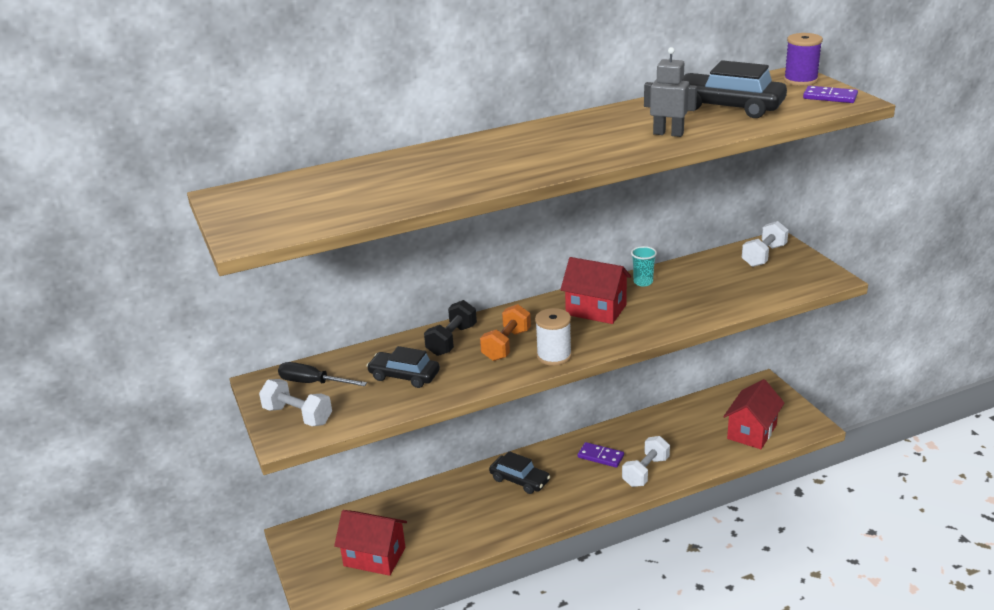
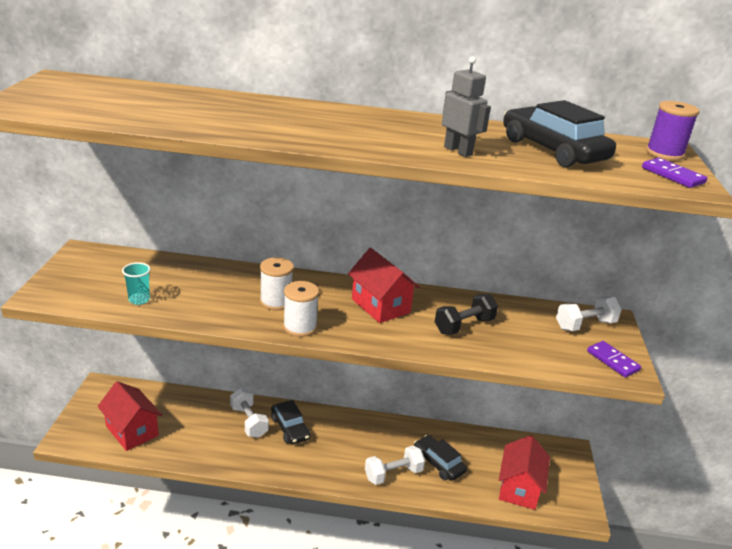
camera: 25 degrees right, 0 degrees up
white dumbbell [259,379,332,426] -> white dumbbell moved to [230,388,269,438]
black screwdriver [278,362,367,386] -> none
black car [367,346,440,388] -> black car moved to [414,435,467,481]
black dumbbell [424,300,477,356] -> black dumbbell moved to [435,294,498,335]
orange dumbbell [480,304,531,361] -> white spool [260,257,294,310]
purple domino [578,442,624,468] -> purple domino moved to [587,341,641,377]
turquoise cup [631,246,657,286] -> turquoise cup moved to [122,262,151,305]
red house [723,379,784,449] -> red house turned 45 degrees counterclockwise [499,435,550,510]

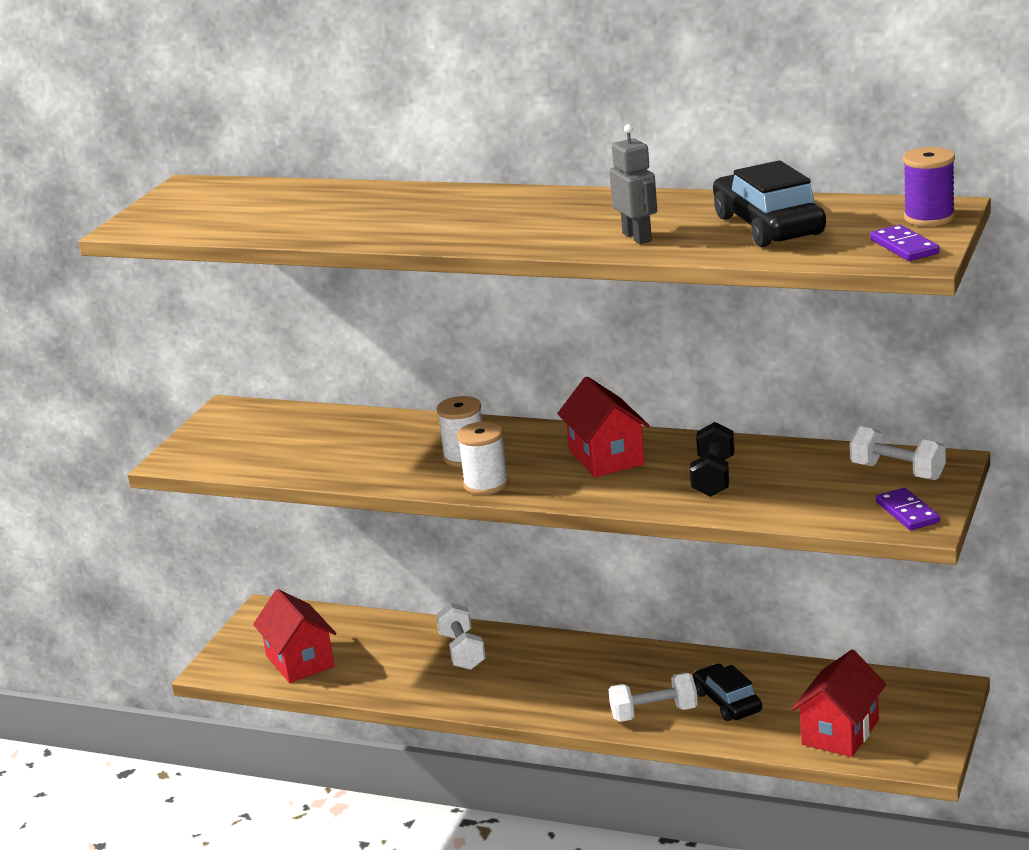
camera: 20 degrees right, 5 degrees down
turquoise cup [122,262,151,305] -> none
black car [271,400,310,444] -> none
black dumbbell [435,294,498,335] -> black dumbbell turned 60 degrees counterclockwise [690,422,735,497]
white dumbbell [556,296,622,331] -> white dumbbell turned 45 degrees clockwise [850,426,946,480]

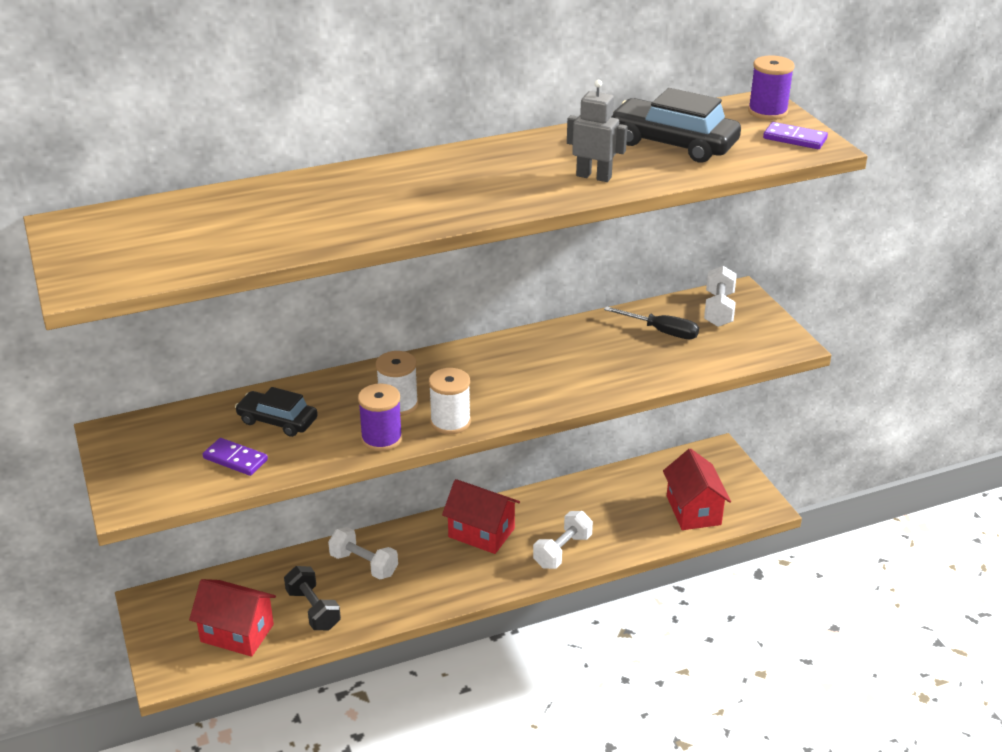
camera: 45 degrees left, 10 degrees up
red house [557,376,650,477] -> red house moved to [442,479,520,554]
black dumbbell [690,422,735,497] -> black dumbbell moved to [284,566,341,630]
black car [693,664,762,721] -> black car moved to [235,387,318,437]
white dumbbell [850,426,946,480] -> white dumbbell turned 75 degrees counterclockwise [704,266,736,327]
purple domino [876,488,940,530] -> purple domino moved to [203,438,268,476]
none -> purple spool [358,383,403,451]
none -> black screwdriver [604,306,699,339]

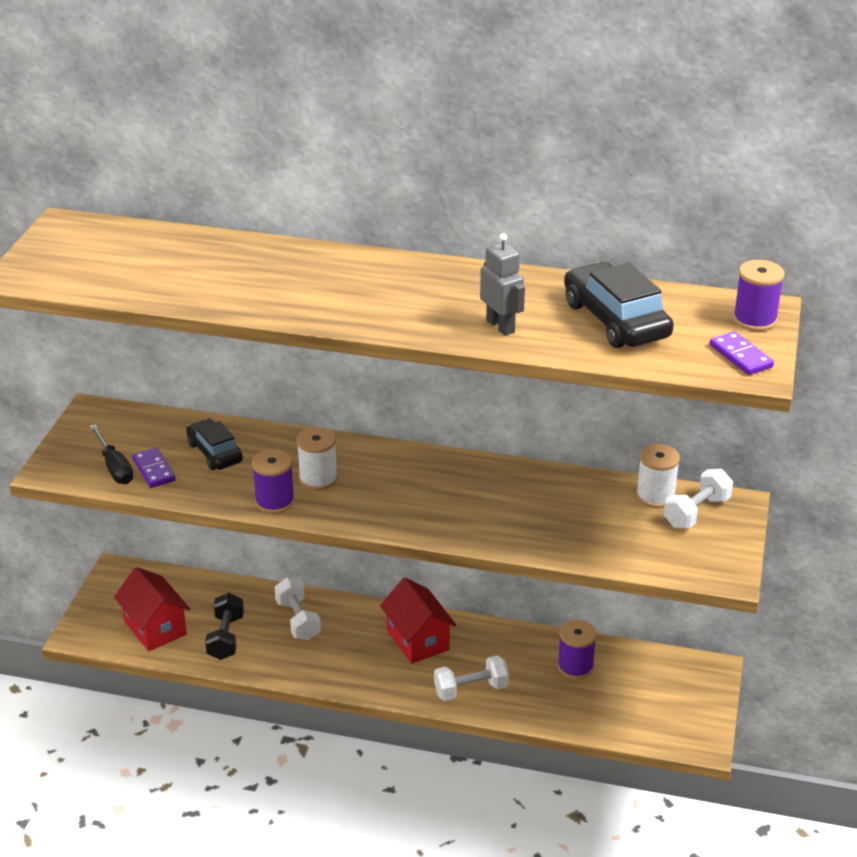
camera: 35 degrees right, 0 degrees up
white spool [429,368,471,434] -> white spool moved to [636,444,680,508]
black screwdriver [604,306,699,339] -> black screwdriver moved to [90,424,133,484]
red house [663,449,731,530] -> none
none -> purple spool [557,620,597,680]

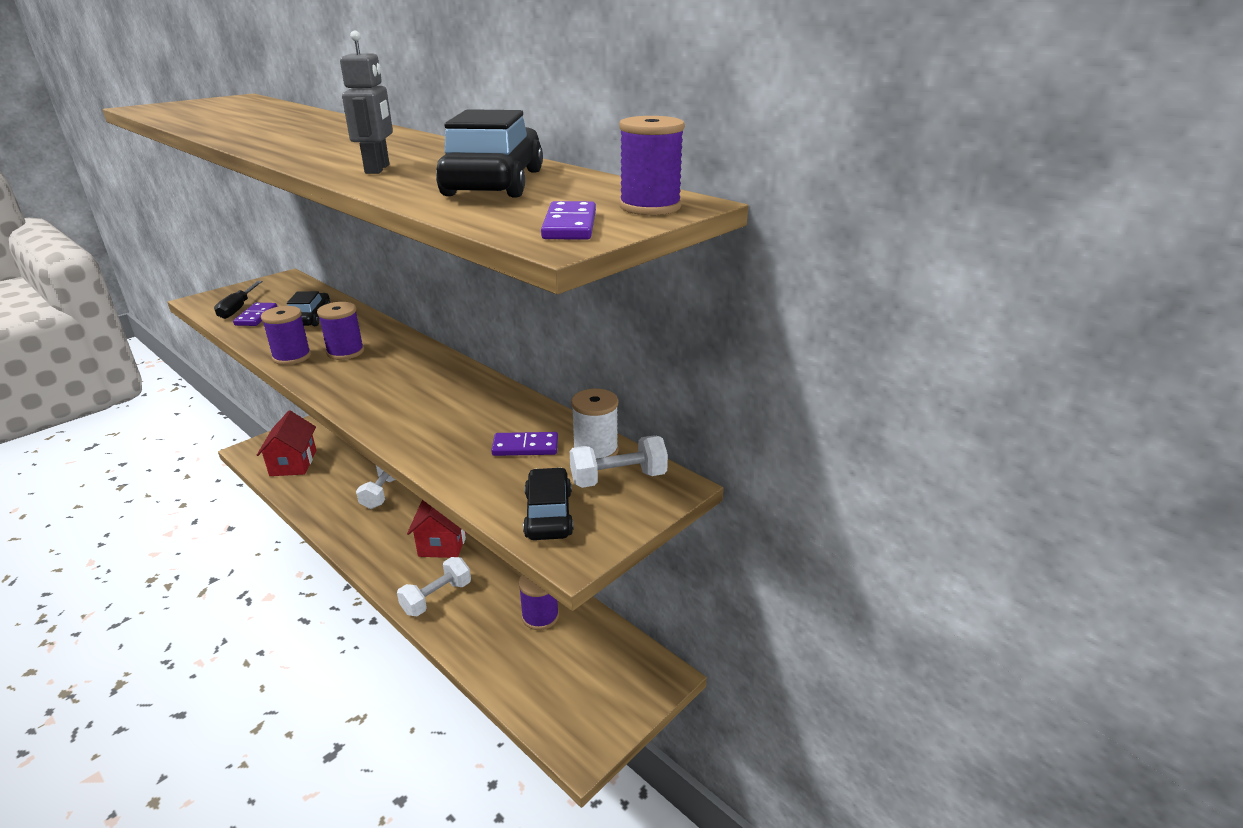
camera: 30 degrees right, 5 degrees down
black dumbbell [205,593,244,660] -> none
white spool [297,427,338,491] -> purple spool [317,302,364,360]
white dumbbell [434,655,509,701] -> white dumbbell turned 60 degrees counterclockwise [397,557,471,616]
none -> purple domino [491,432,558,456]
none -> black car [523,467,574,540]

